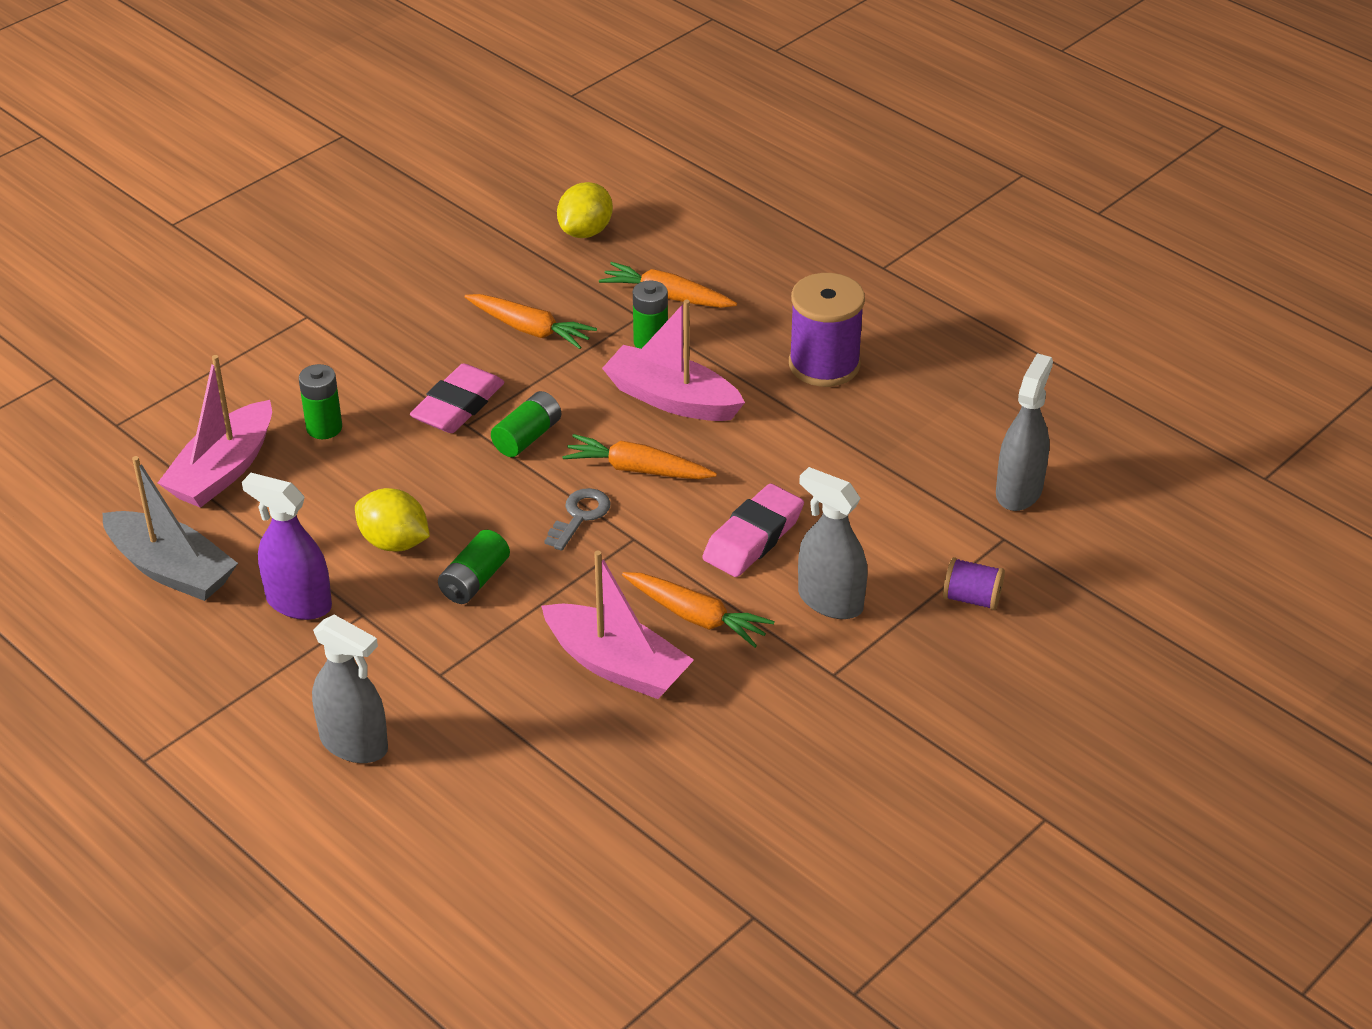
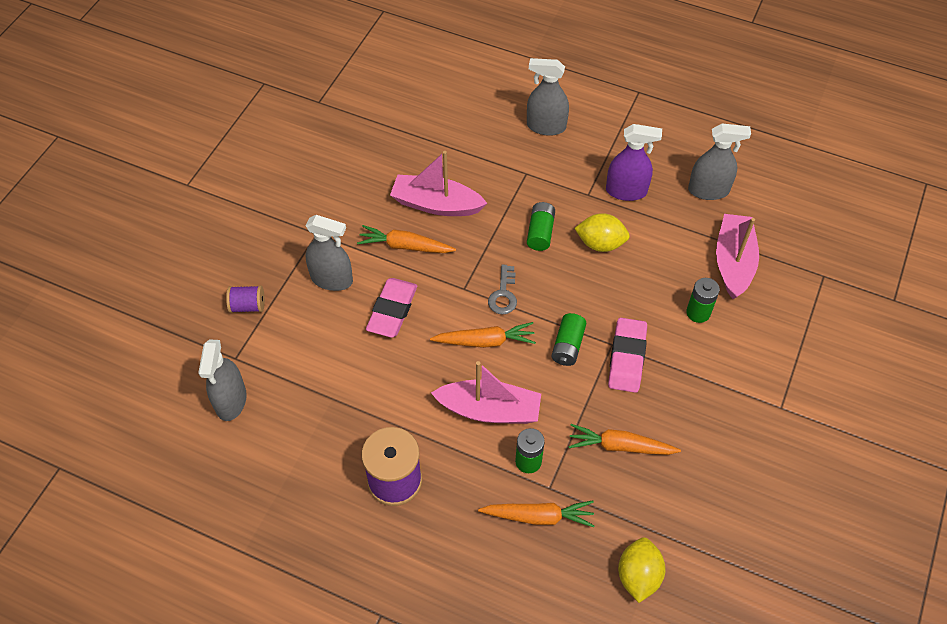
camera: 160 degrees right, 15 degrees up
grey boat [102,456,238,601] -> grey spray bottle [688,124,751,200]

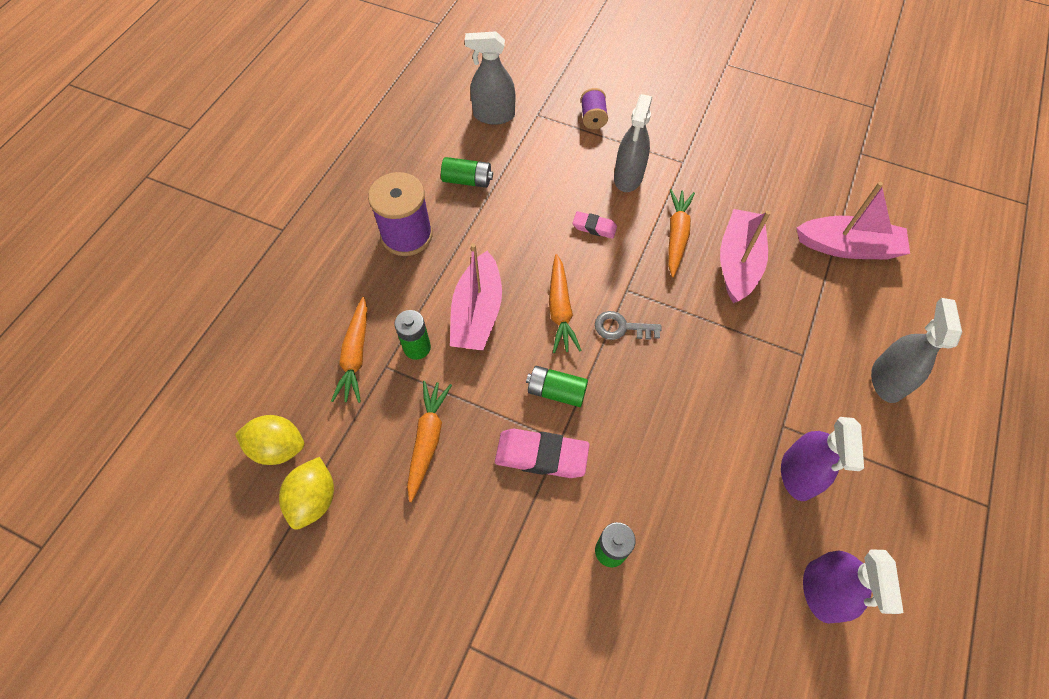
camera: 90 degrees right, 5 degrees up
pink eraser [366,278,417,338] -> pink eraser [573,211,617,239], size x0.57
green battery [527,202,555,251] -> green battery moved to [441,157,493,188]
yellow lemon [574,213,630,252] -> yellow lemon moved to [279,457,334,530]
grey spray bottle [688,124,751,200] -> purple spray bottle [803,549,904,624]
pink boat [716,214,759,299] -> pink boat moved to [796,182,910,260]

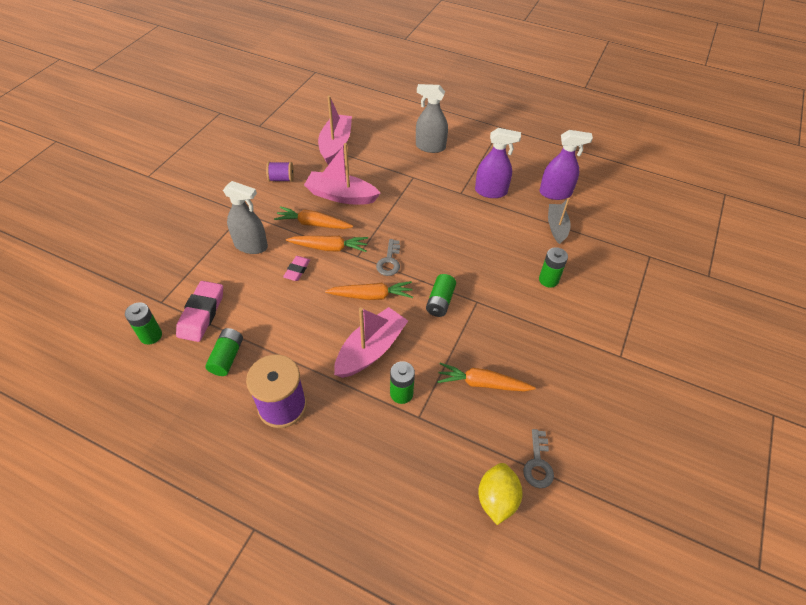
camera: 90 degrees left, 10 degrees down
yellow lemon [279,457,334,530] -> grey key [523,429,554,488]
orange carrot [331,297,368,403] -> orange carrot moved to [286,236,368,252]
pink boat [450,243,502,351] -> pink boat turned 60 degrees counterclockwise [334,307,408,378]
grey spray bottle [465,31,515,125] -> green battery [125,302,162,344]
pink eraser [495,429,589,478] -> pink eraser moved to [176,281,223,342]
purple spool [581,88,608,129] -> purple spool moved to [266,162,294,182]
none -> grey boat [548,198,571,244]

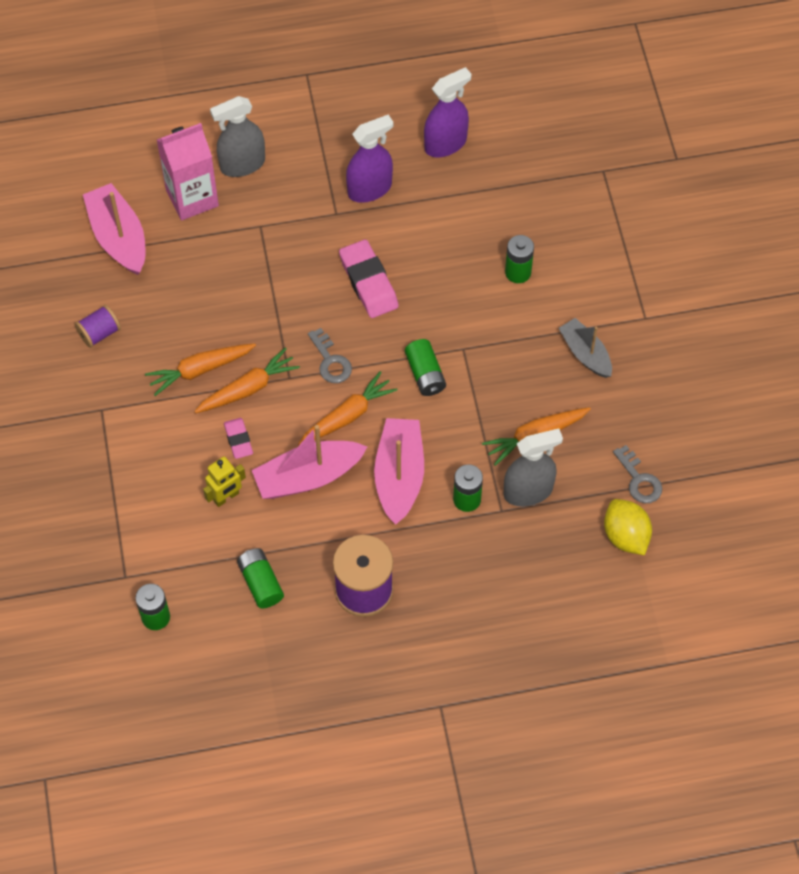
camera: 35 degrees left, 10 degrees up
pink eraser [176,281,223,342] -> pink eraser moved to [339,240,399,318]
grey spray bottle [223,181,268,254] -> grey spray bottle moved to [504,428,563,506]
pink boat [304,143,380,204] -> pink boat moved to [252,425,367,499]
grey boat [548,198,571,244] -> grey boat moved to [559,318,612,378]
none -> pink carton [157,123,219,220]
none -> yellow robot [203,456,246,507]

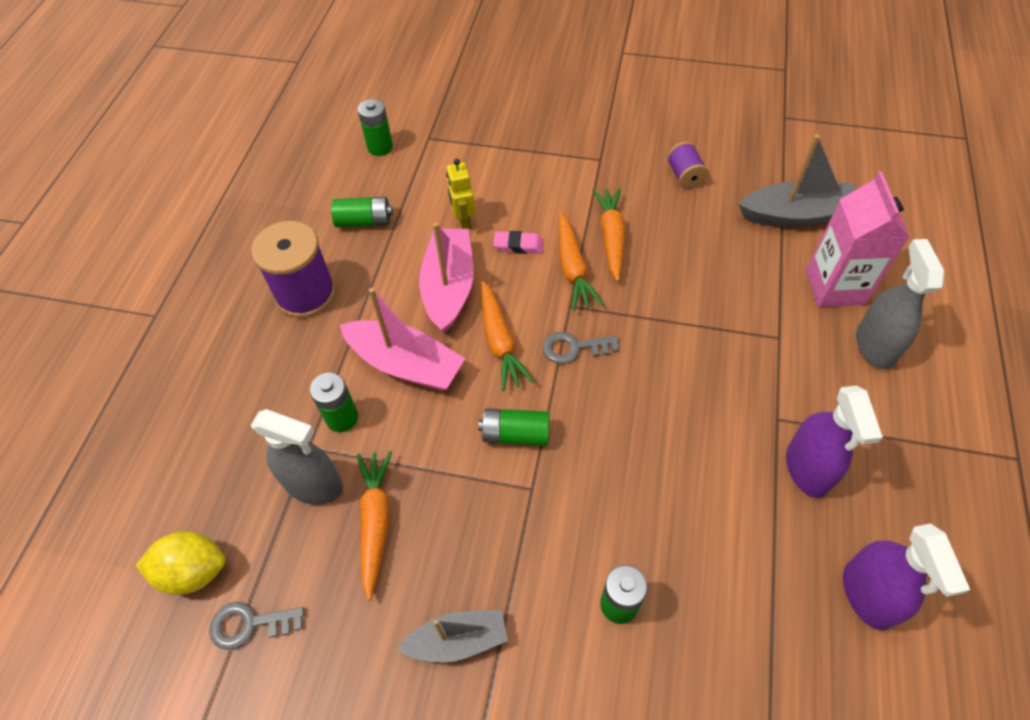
camera: 115 degrees right, 5 degrees down
pink boat [83,183,145,275] -> grey boat [738,134,856,227]
pink eraser [339,240,399,318] -> none
grey spray bottle [504,428,563,506] -> grey spray bottle turned 75 degrees counterclockwise [251,409,343,505]

